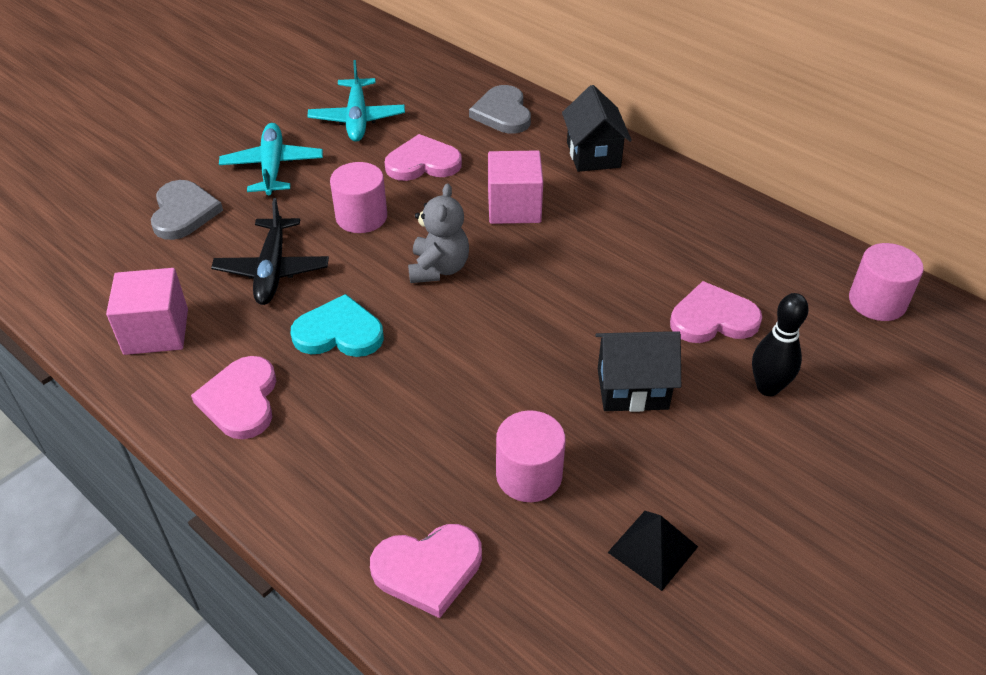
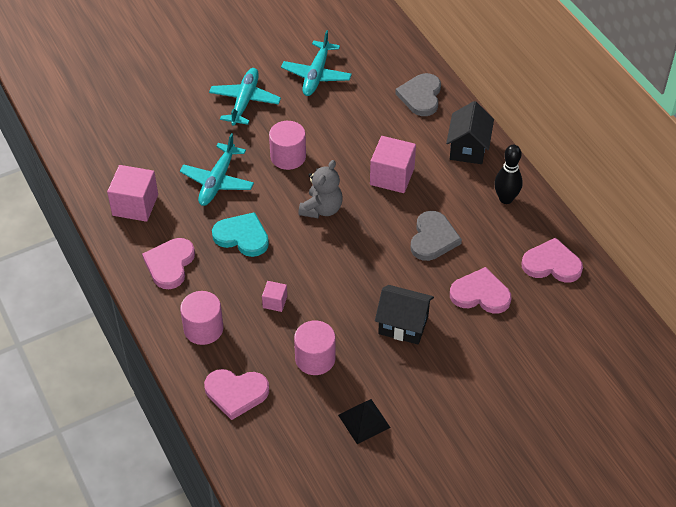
camera: 20 degrees right, 5 degrees up
grey heart [151,180,223,240] -> grey heart moved to [411,211,462,261]
black plane [211,198,329,305] -> turquoise plane [180,133,254,206]
pink heart [385,134,462,181] -> pink heart moved to [521,238,583,283]
black bowling pin [752,293,809,396] -> black bowling pin moved to [494,145,523,204]
pink cylinder [849,243,924,321] -> pink cylinder moved to [180,291,223,345]
none -> pink cube [262,281,287,312]

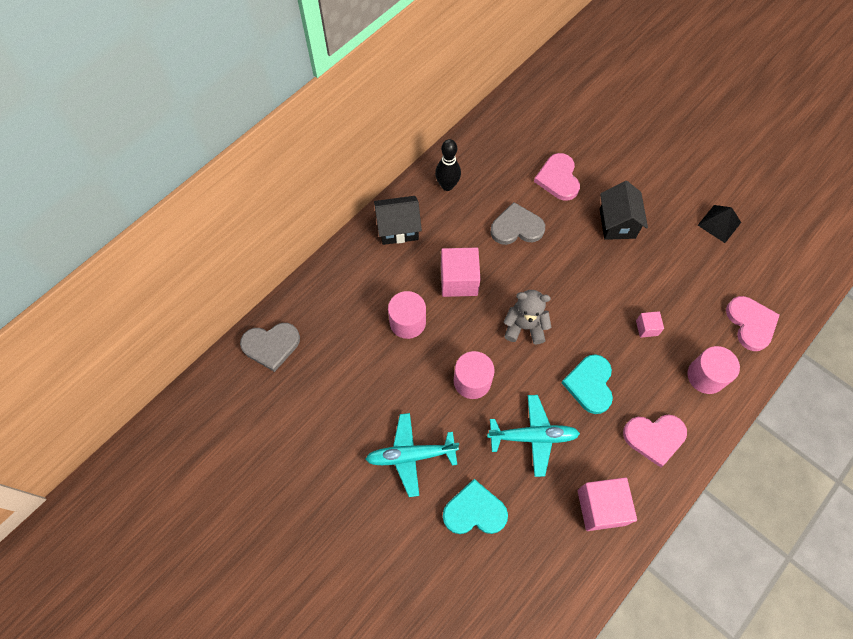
camera: 110 degrees left, 15 degrees up
turquoise plane [281,30,352,96] -> none
pink cylinder [294,320,336,375] -> pink cylinder moved to [388,291,426,339]
grey heart [395,73,441,116] -> grey heart moved to [240,323,300,372]
pink heart [521,238,583,283] -> none
none -> turquoise heart [443,479,508,534]

